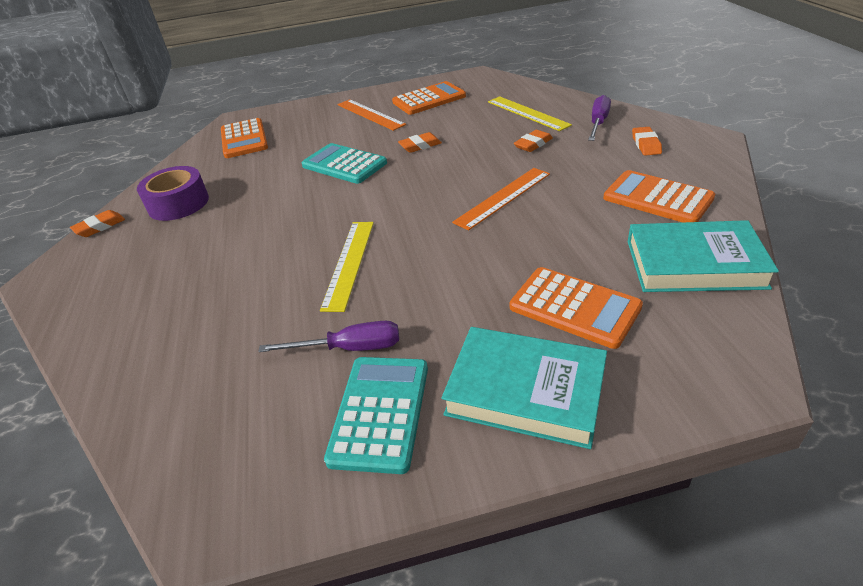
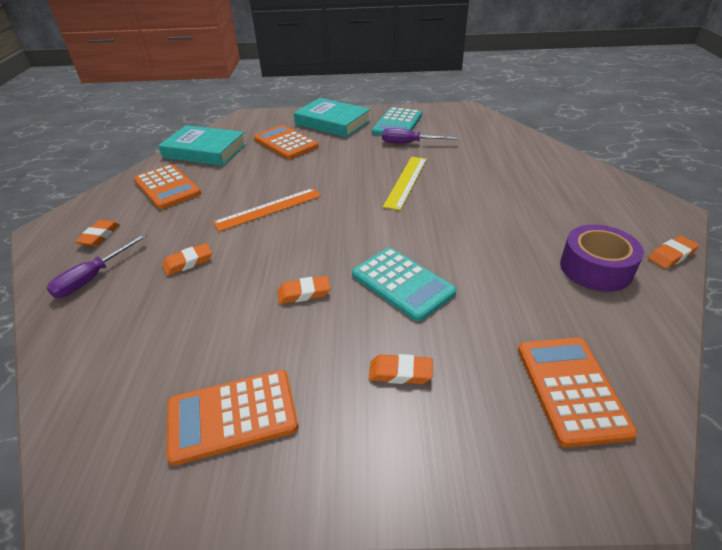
camera: 170 degrees left, 0 degrees up
orange ruler [338,99,406,131] -> none
yellow ruler [488,96,572,131] -> none
none -> orange eraser [369,354,433,384]

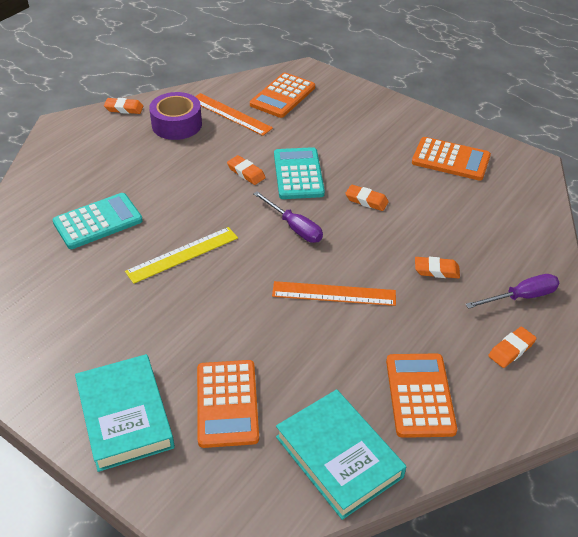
camera: 145 degrees left, 5 degrees up
orange eraser [369,354,433,384] -> orange eraser moved to [227,155,266,185]
turquoise calculator [372,107,422,136] -> turquoise calculator moved to [53,193,143,249]
purple screwdriver [382,128,458,143] -> purple screwdriver moved to [253,191,323,243]
none -> orange ruler [195,93,273,136]

